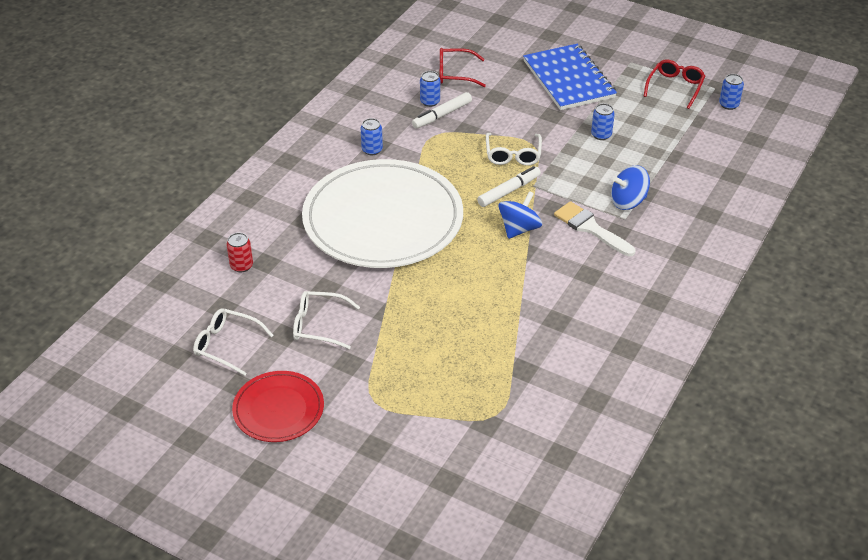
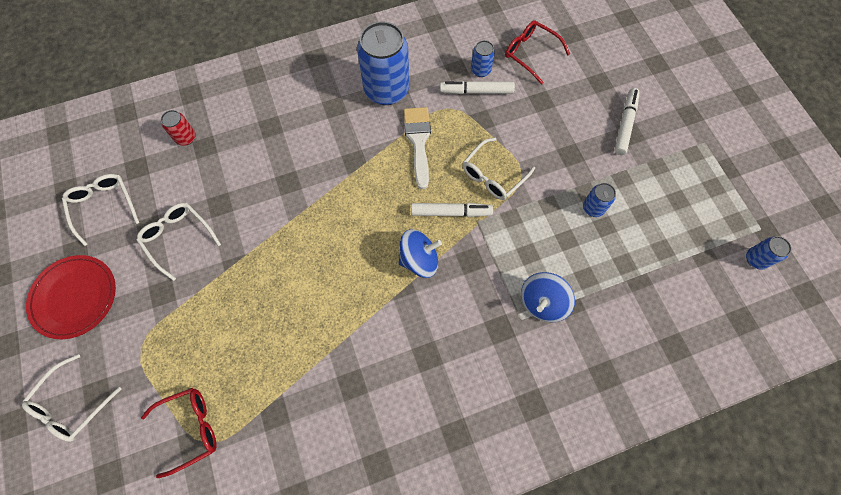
camera: 40 degrees right, 25 degrees up
white plate [302,159,463,268] -> none
blue can [361,118,383,155] -> blue can [357,21,409,105], size x2.16
blue notebook [523,44,617,110] -> white marker [614,88,640,155]
white brush [554,201,635,256] -> white brush moved to [404,107,431,189]
blue spinning top [611,165,650,210] -> blue spinning top turned 75 degrees counterclockwise [521,272,575,322]
red glasses [644,59,705,109] -> red glasses moved to [141,388,217,478]
none -> white glasses [22,354,121,442]

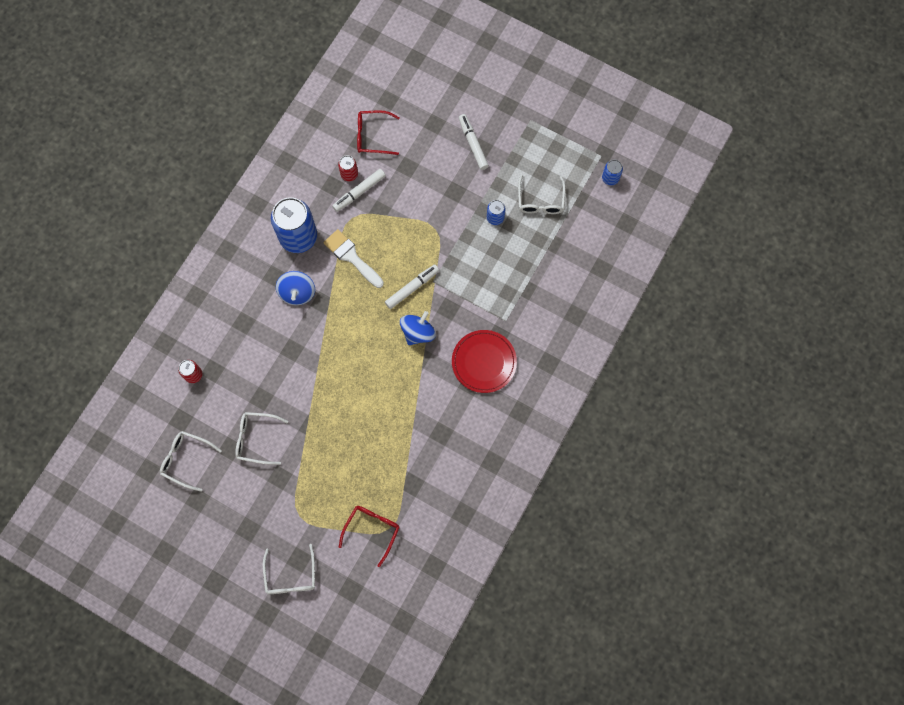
camera: 40 degrees left, 5 degrees up
red plate [26,255,116,339] -> red plate moved to [452,330,517,393]
white glasses [463,138,535,200] -> white glasses moved to [518,175,565,214]
blue can [471,40,495,77] -> red can [338,155,358,181]
blue spinning top [521,272,575,322] -> blue spinning top moved to [276,271,315,305]

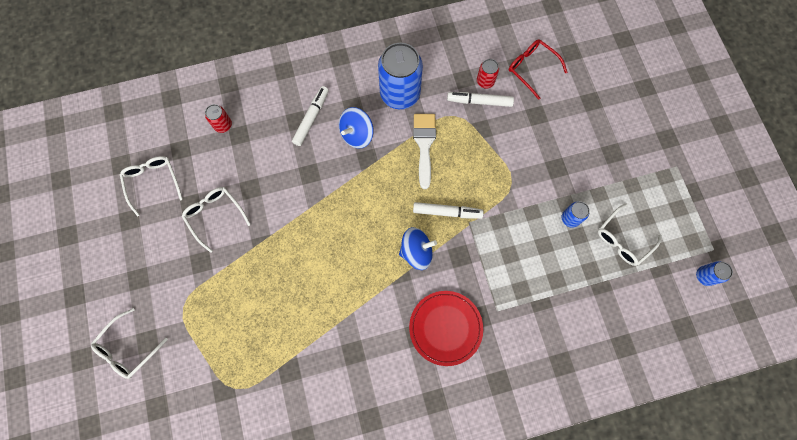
camera: 45 degrees right, 0 degrees up
red glasses [339,506,400,567] -> none
white marker [459,114,489,170] -> white marker moved to [292,86,329,146]

